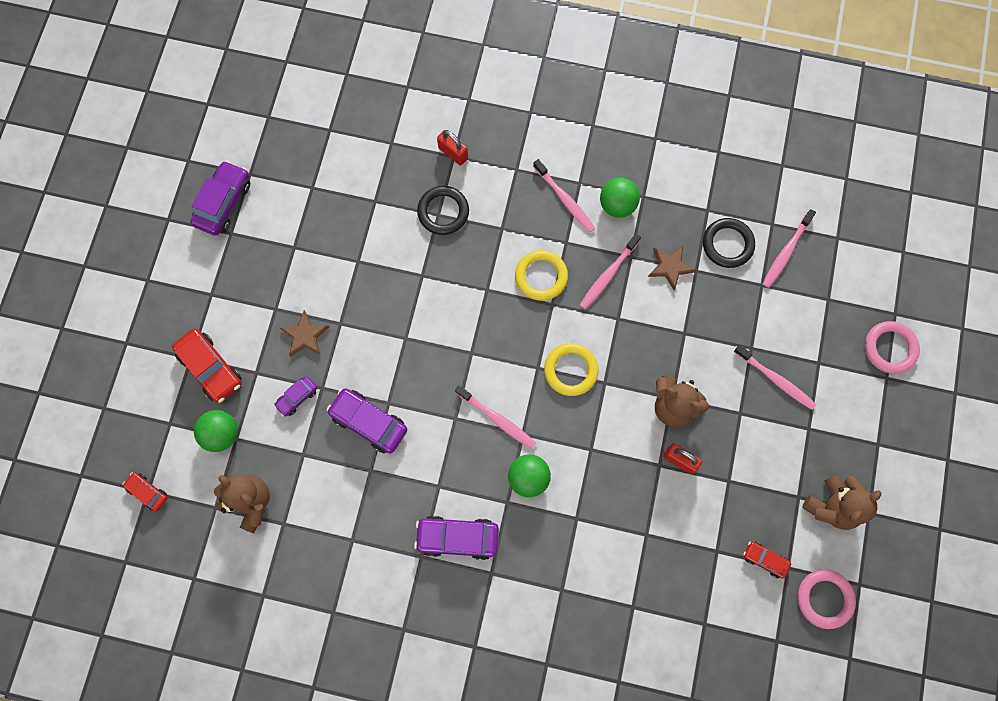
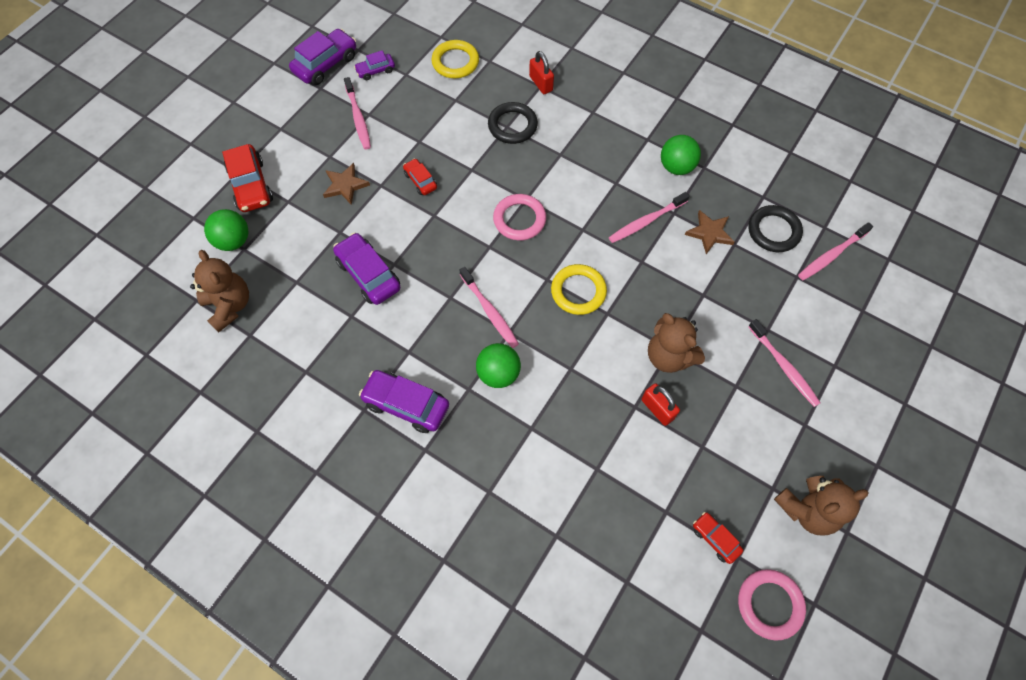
camera: 20 degrees right, 10 degrees down
red car [123,472,168,511] -> red car moved to [403,158,437,195]
purple car [274,376,317,417] -> purple car moved to [354,50,395,80]
yellow ring [515,250,568,301] -> yellow ring moved to [432,40,479,78]
pink toothbrush [533,159,595,232] -> pink toothbrush moved to [344,77,371,149]
pink ring [865,321,920,374] -> pink ring moved to [493,194,546,240]

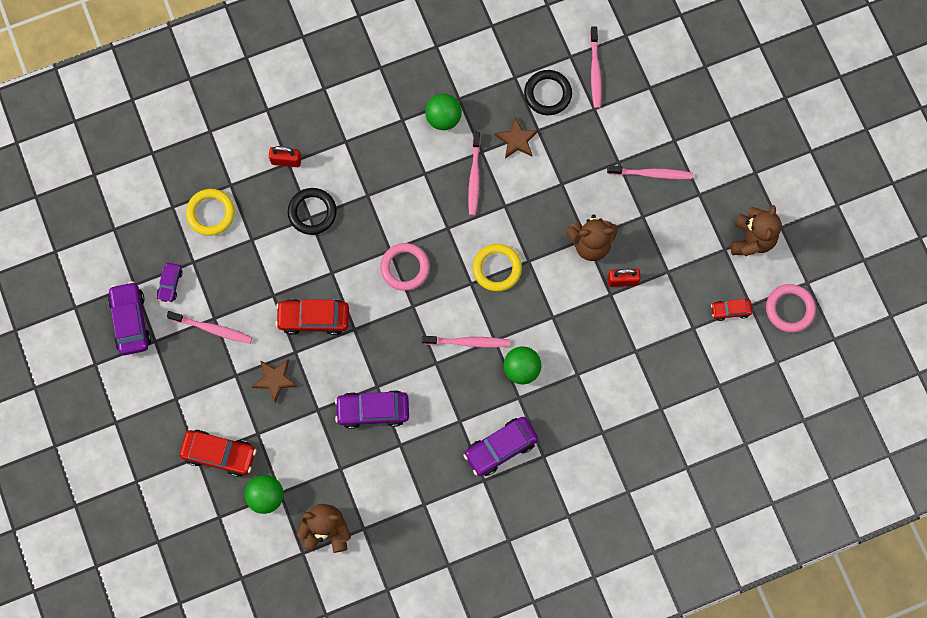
camera: 55 degrees left, 10 degrees up
red car [403,158,437,195] -> red car [275,299,349,335], size x1.78

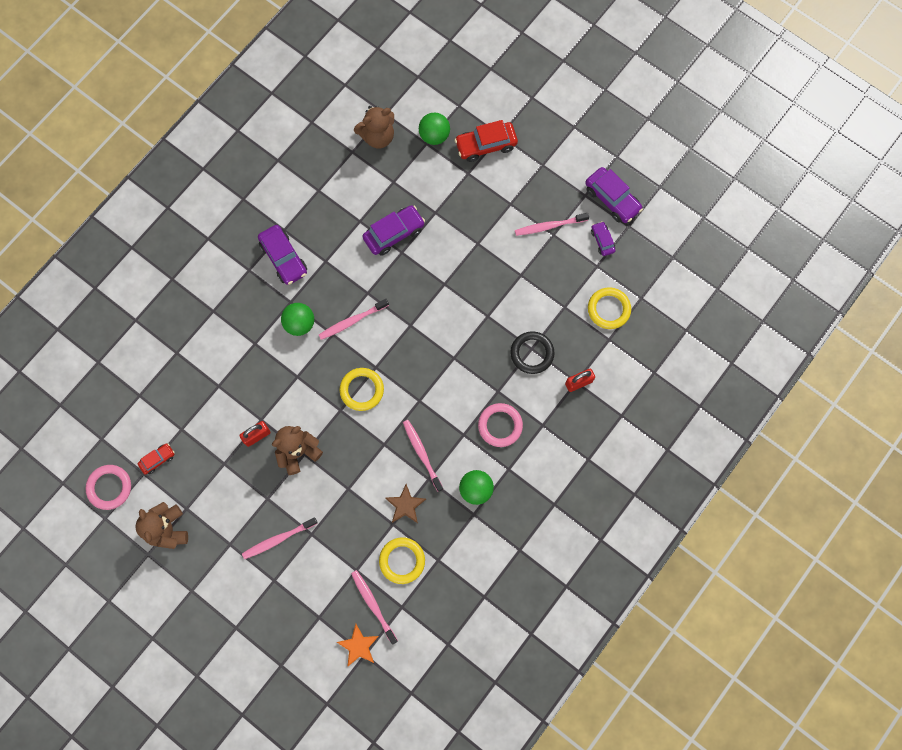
camera: 150 degrees right, 0 degrees up
brown star [252,359,298,403] -> none
red car [275,299,349,335] -> none
pink ring [380,243,430,291] -> pink ring moved to [478,403,523,447]
purple car [463,417,538,476] -> purple car turned 120 degrees clockwise [258,225,307,285]
black ring [524,70,572,115] -> yellow ring [379,537,425,584]
none -> orange star [337,624,379,667]

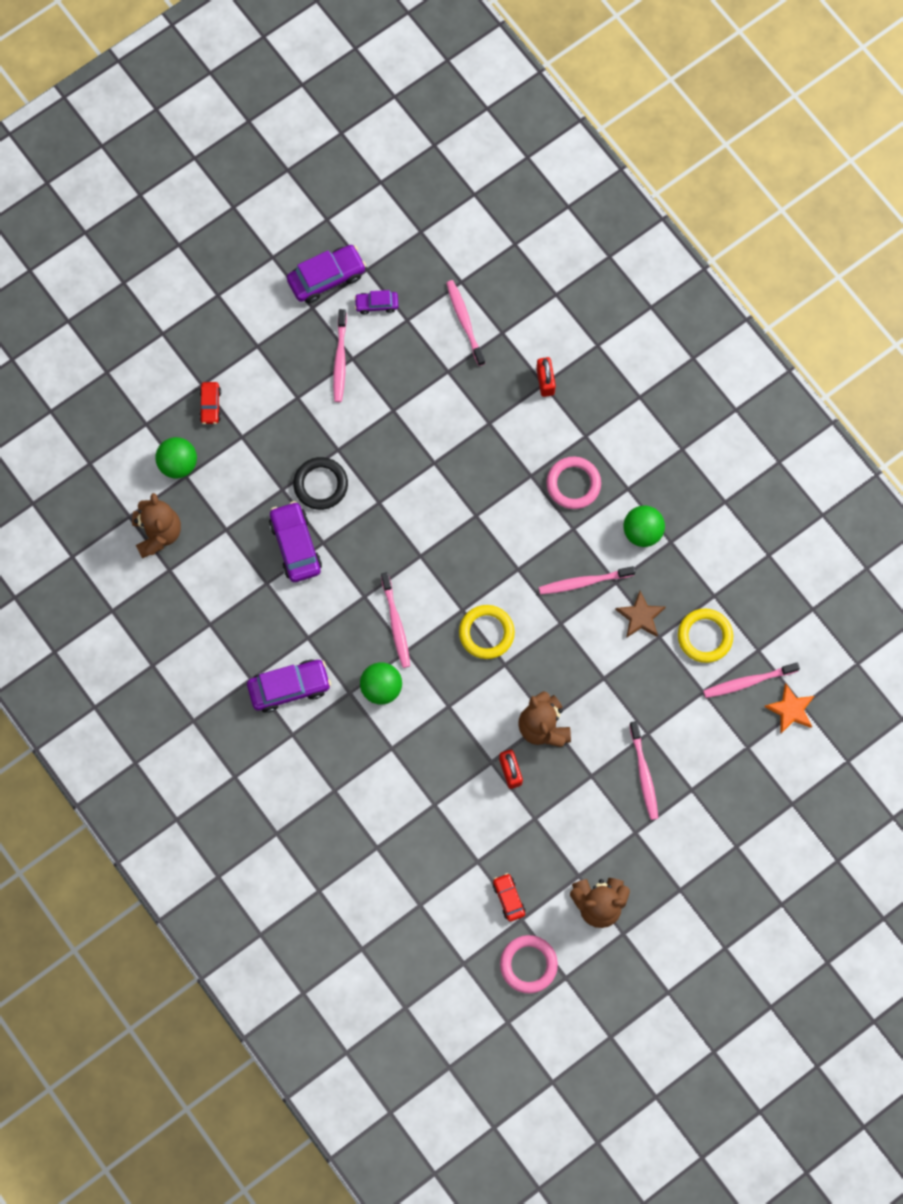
camera: 75 degrees left, 0 degrees up
red car [454,120,518,162] -> red car [199,382,221,424], size x0.56
black ring [510,331,555,374] -> black ring moved to [293,457,348,510]
yellow ring [588,287,631,329] -> pink toothbrush [446,280,485,366]

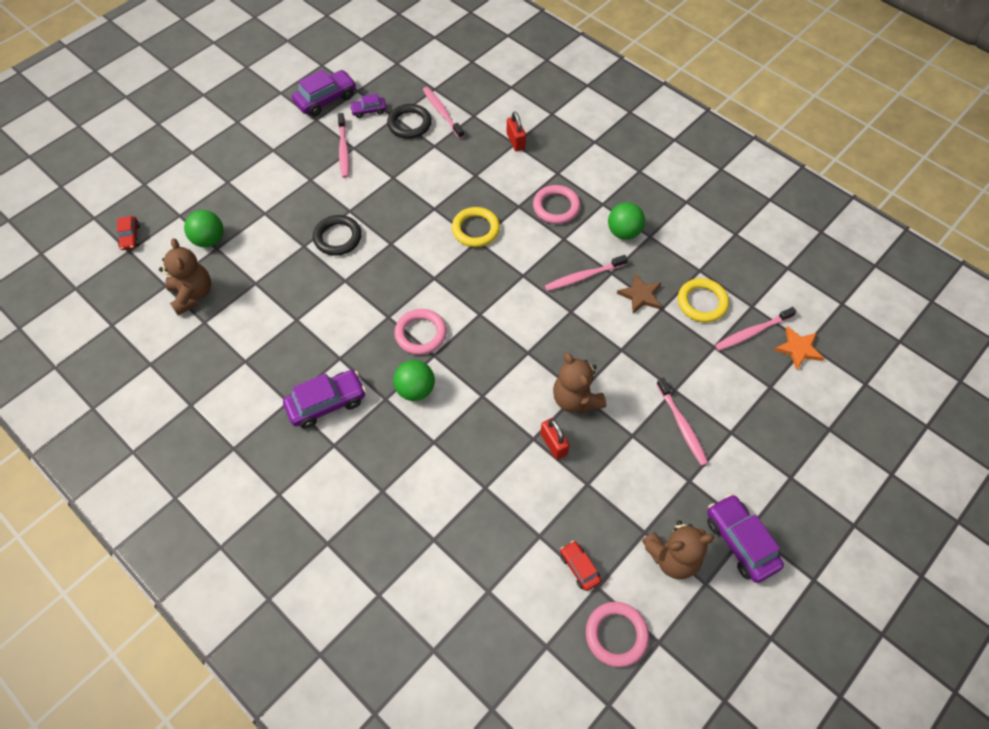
camera: 10 degrees left, 15 degrees down
red car [199,382,221,424] -> red car moved to [117,216,140,250]
purple car [269,501,322,582] -> purple car moved to [707,494,784,583]
pink toothbrush [381,572,410,668] -> pink ring [395,309,447,355]
yellow ring [459,605,515,659] -> yellow ring moved to [452,207,500,247]
none -> black ring [387,104,432,139]

